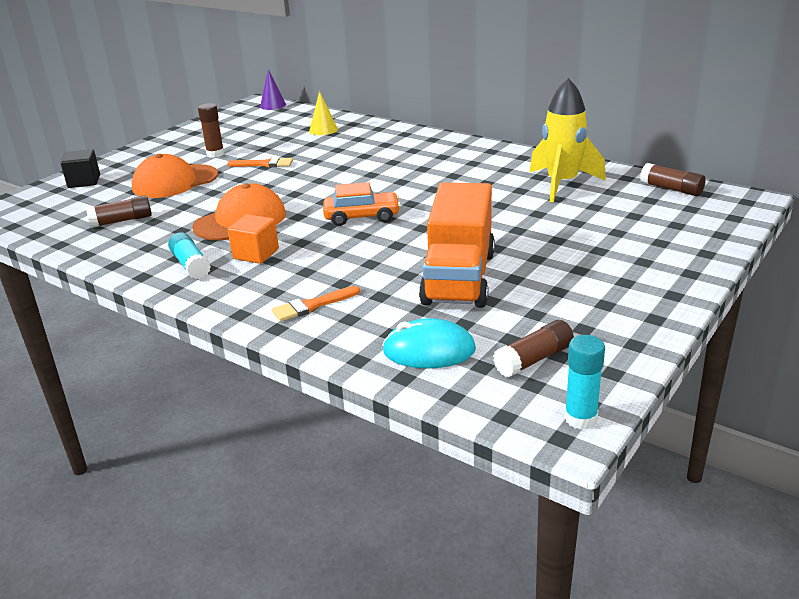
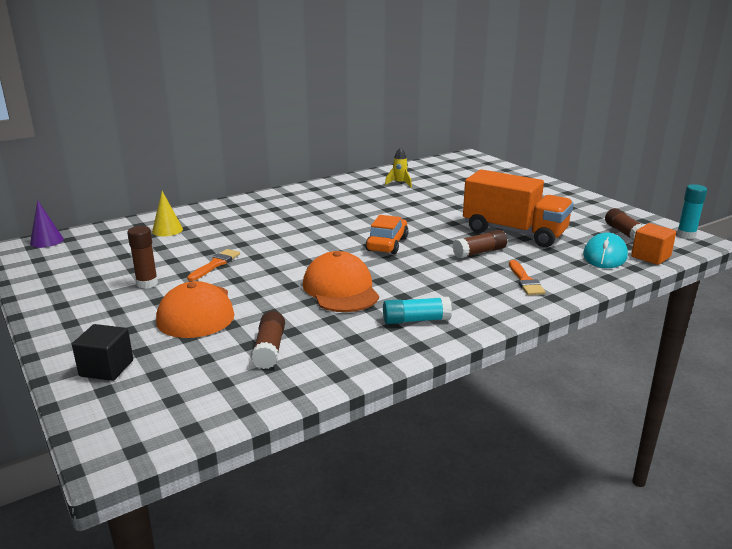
camera: 70 degrees left, 5 degrees down
orange cube [228,214,279,264] -> orange cube moved to [631,223,676,265]
yellow rocket [530,78,606,202] -> yellow rocket [385,147,412,187], size x0.48
brown glue stick [640,163,706,196] -> brown glue stick moved to [453,230,507,258]

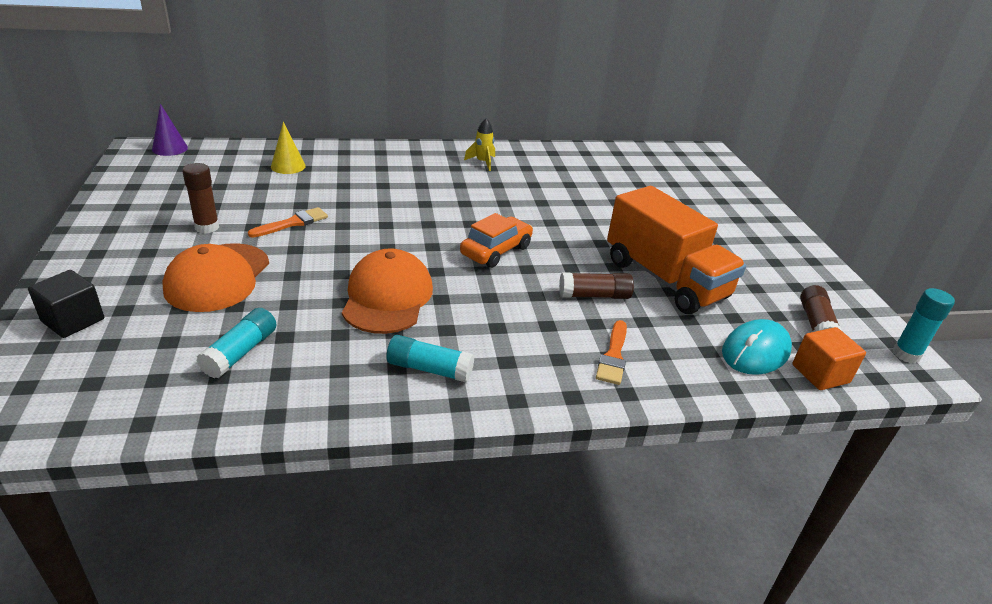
camera: 20 degrees right, 10 degrees up
brown glue stick [251,311,285,369] -> turquoise glue stick [197,308,277,379]
yellow rocket [385,147,412,187] -> yellow rocket moved to [464,118,495,171]

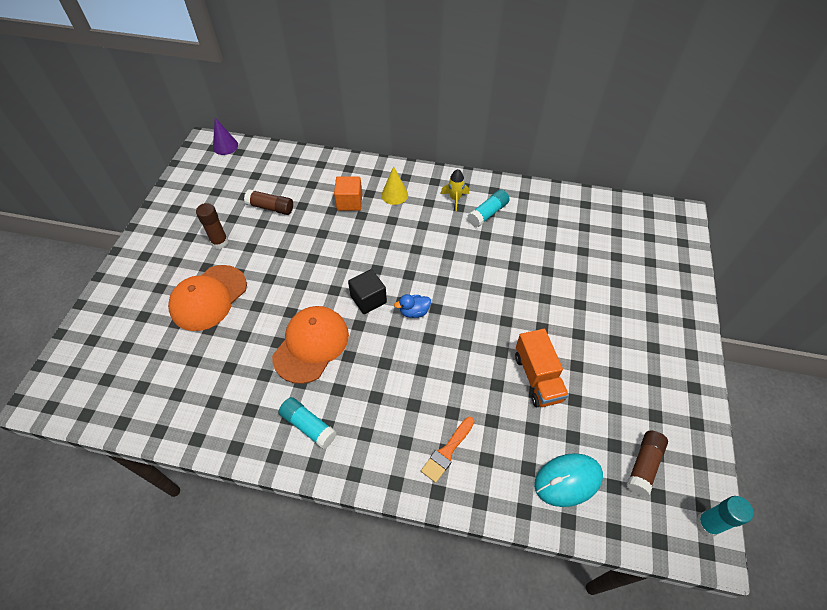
camera: 25 degrees right, 20 degrees up
black cube [28,270,104,338] -> black cube moved to [348,269,387,314]
turquoise glue stick [197,308,277,379] -> turquoise glue stick moved to [467,190,510,227]
orange brush [248,207,328,238] -> none
yellow cone [271,122,306,174] -> yellow cone moved to [381,166,408,205]
orange car [460,213,533,268] -> blue duck [394,294,431,318]
brown glue stick [559,272,634,299] -> brown glue stick moved to [244,189,293,215]
orange truck [607,186,746,314] -> orange truck [515,329,569,407], size x0.62
orange cube [792,327,866,390] -> orange cube moved to [334,176,362,211]

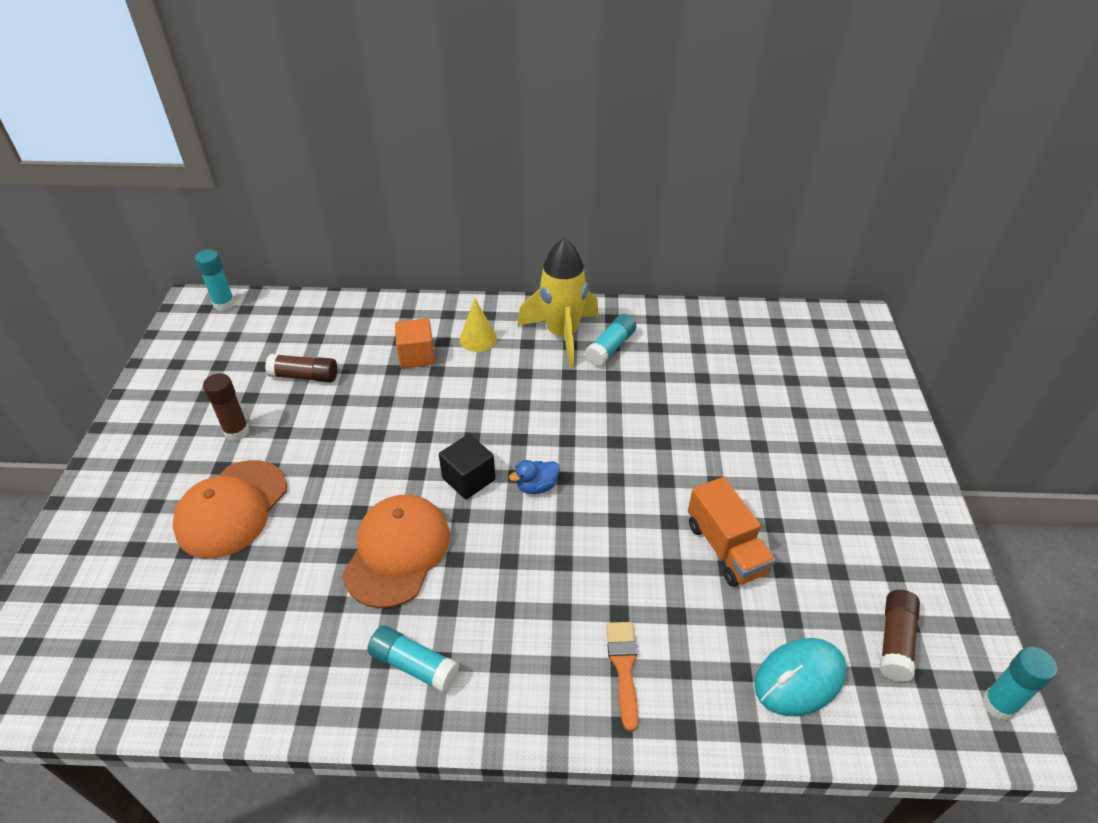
camera: 10 degrees left, 10 degrees down
purple cone [213,117,238,155] -> turquoise glue stick [195,249,235,311]
orange brush [421,417,475,483] -> orange brush turned 150 degrees clockwise [606,622,638,731]
yellow rocket [441,169,469,211] -> yellow rocket [517,238,599,367], size x2.10

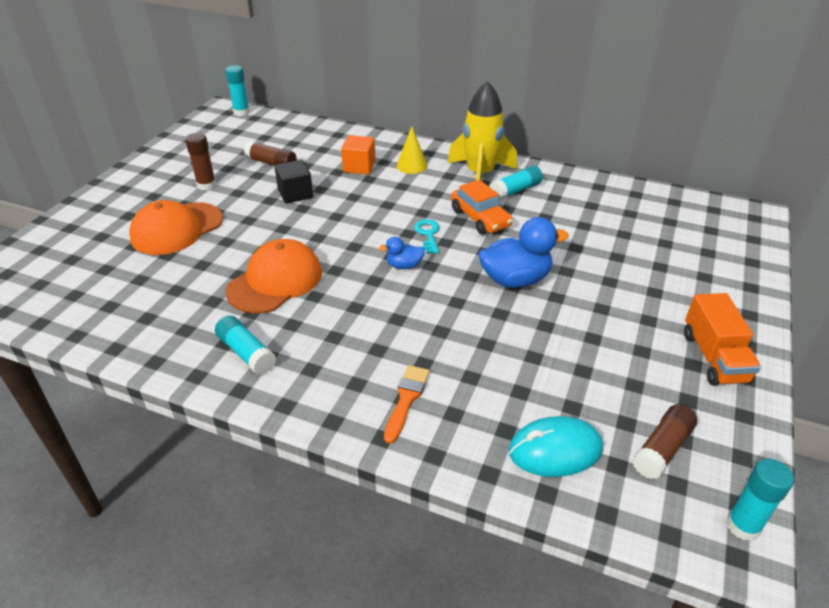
camera: 20 degrees right, 5 degrees down
black cube [439,434,495,499] -> black cube moved to [275,160,313,204]
orange truck [688,477,775,587] -> orange truck moved to [684,293,761,386]
none -> turquoise key [414,219,439,254]
none -> orange car [451,180,513,235]
none -> blue duck [479,217,569,288]

